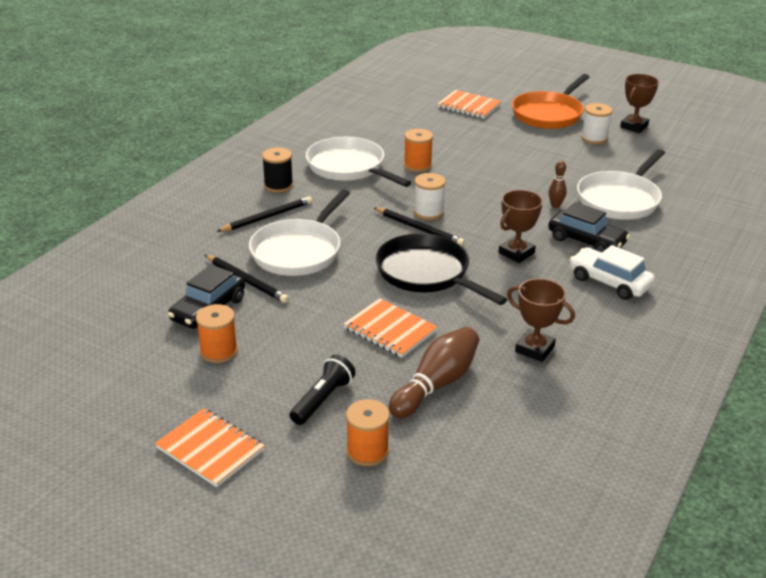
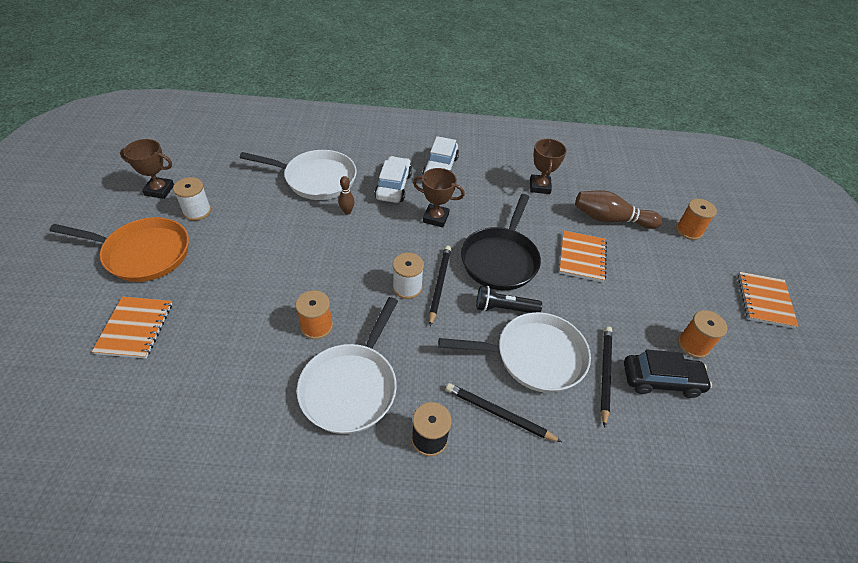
camera: 120 degrees left, 15 degrees up
black flashlight [290,354,355,425] -> black flashlight moved to [476,286,542,313]
black car [548,202,630,253] -> white car [374,156,412,203]

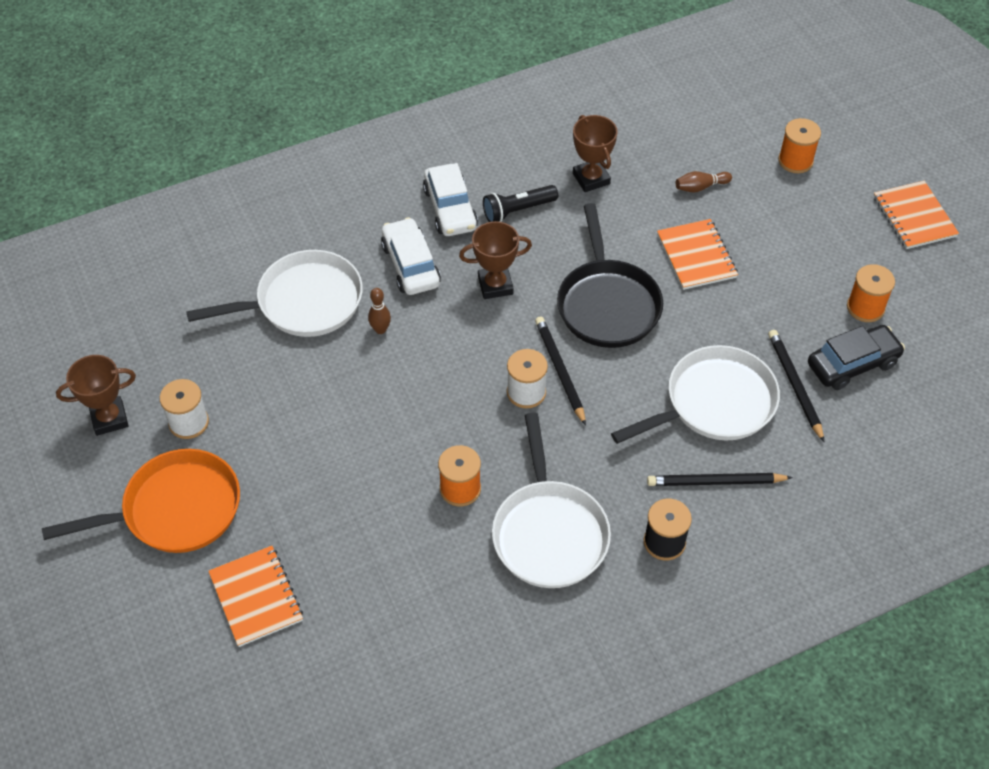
camera: 25 degrees left, 5 degrees up
black flashlight [476,286,542,313] -> black flashlight moved to [483,185,558,222]
brown bowling pin [575,190,662,229] -> brown bowling pin [676,171,732,192], size x0.50

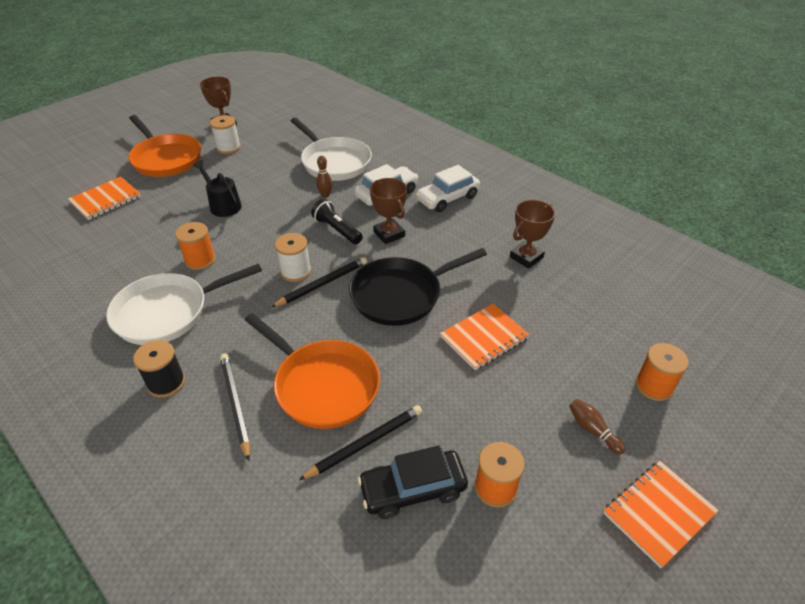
camera: 70 degrees right, 10 degrees down
black flashlight [483,185,558,222] -> black flashlight moved to [311,199,363,244]
white pan [611,345,780,444] -> orange pan [244,313,380,429]
brown bowling pin [676,171,732,192] -> brown bowling pin moved to [569,399,625,455]
black car [808,325,905,390] -> black car turned 120 degrees clockwise [358,445,468,519]
none -> black watering can [193,160,242,217]

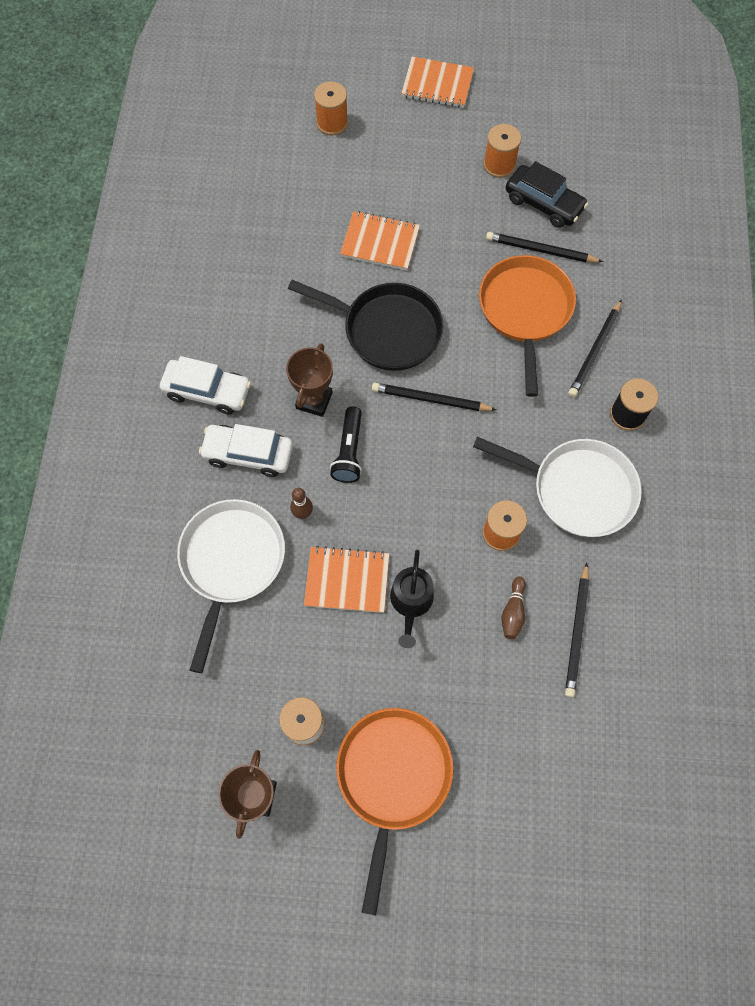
camera: 130 degrees left, 25 degrees up
orange notebook [68,177,141,220] -> orange notebook moved to [304,546,389,613]
white spool [275,233,311,282] -> none
brown trophy [510,200,555,269] -> none
brown bowling pin [569,399,625,455] -> brown bowling pin moved to [502,576,526,639]
none -> black pencil [565,562,589,698]

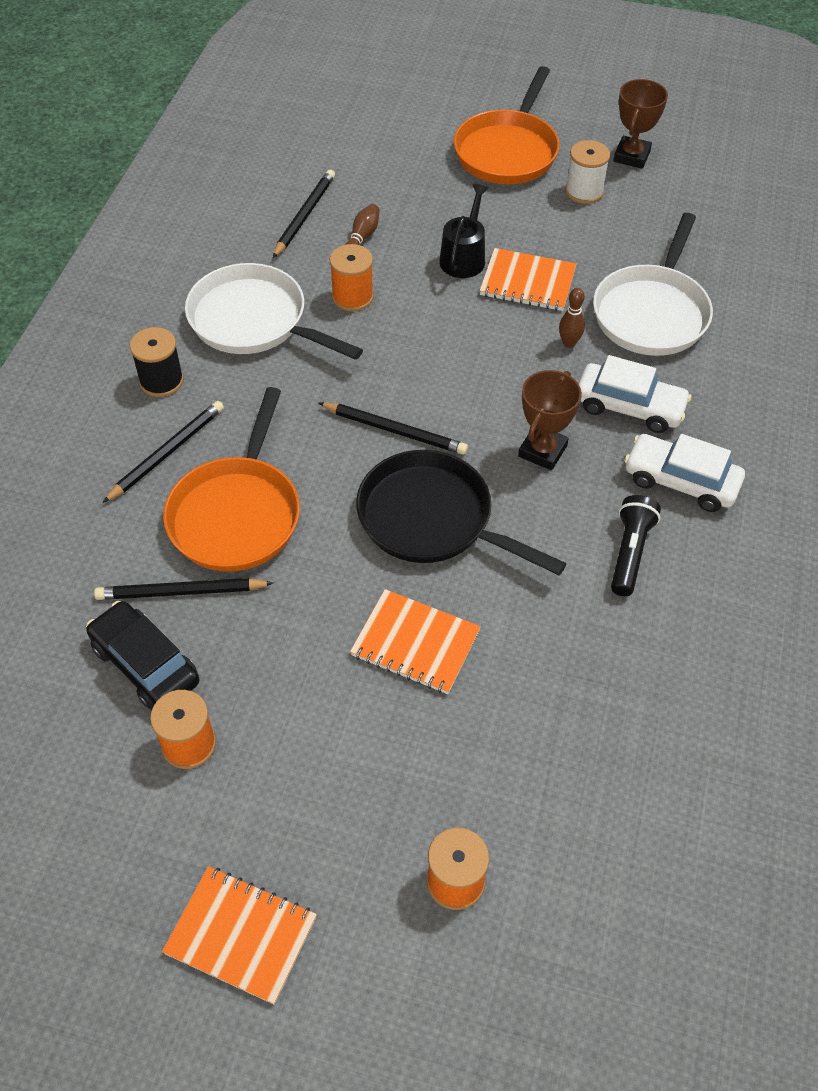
camera: 170 degrees left, 15 degrees down
black flashlight [330,406,362,483] -> black flashlight moved to [611,495,661,596]
black pencil [486,232,603,262] -> black pencil turned 150 degrees clockwise [94,578,273,600]

